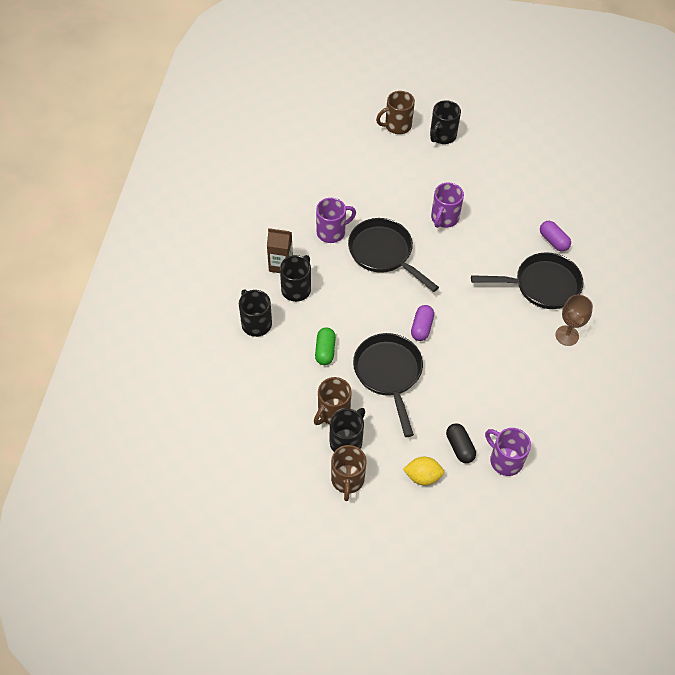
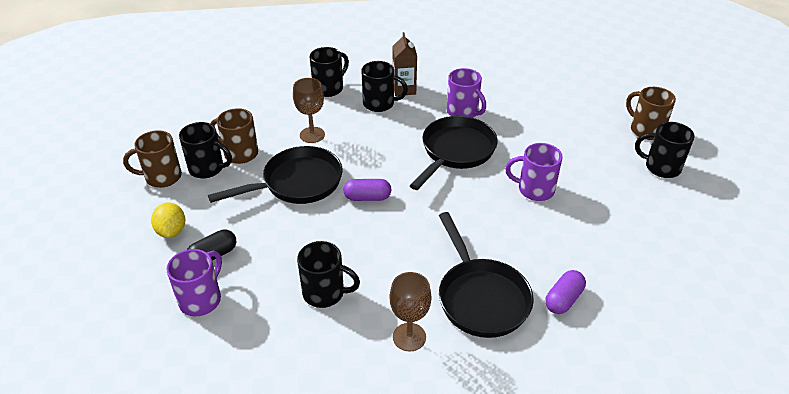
camera: 75 degrees right, 15 degrees down
green capsule [315,327,336,365] -> brown goblet [293,78,325,143]
none -> black mug [297,241,360,308]

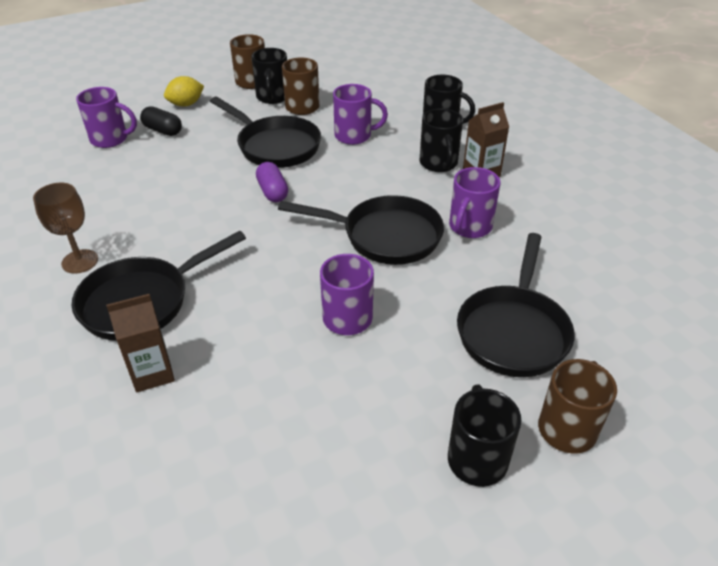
camera: 70 degrees right, 0 degrees up
brown goblet [293,78,325,143] -> purple mug [333,84,388,145]
black mug [297,241,360,308] -> none
purple capsule [545,270,586,314] -> brown carton [106,294,175,392]
none -> black pan [457,233,574,377]

